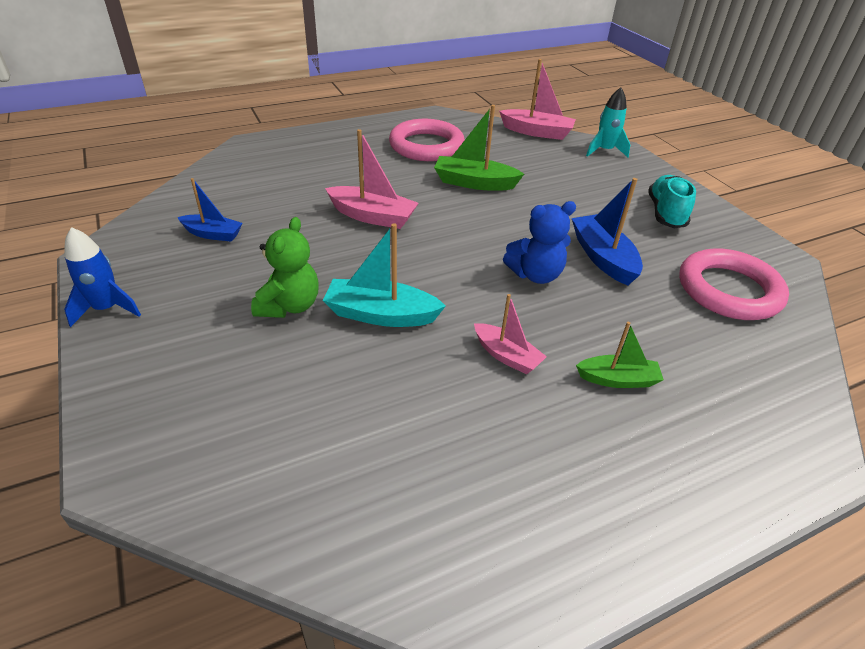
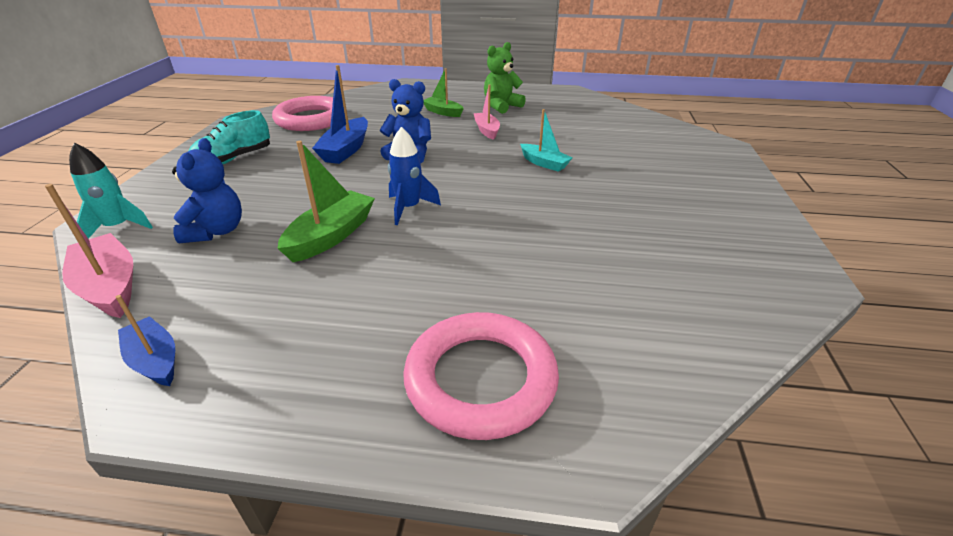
camera: 145 degrees left, 5 degrees down
blue rocket [64,227,141,327] -> blue rocket moved to [388,127,441,225]
blue boat [177,178,243,242] -> blue boat moved to [116,295,175,386]
green teddy bear [251,217,319,318] -> green teddy bear moved to [484,42,526,114]
turquoise boat [323,223,446,327] -> turquoise boat [520,109,572,172], size x0.65
pink boat [325,129,419,229] -> none
pink ring [389,119,465,161] -> pink ring moved to [403,312,559,440]
green boat [434,105,524,191] -> green boat turned 105 degrees counterclockwise [277,141,375,262]
none -> blue teddy bear [172,138,242,243]

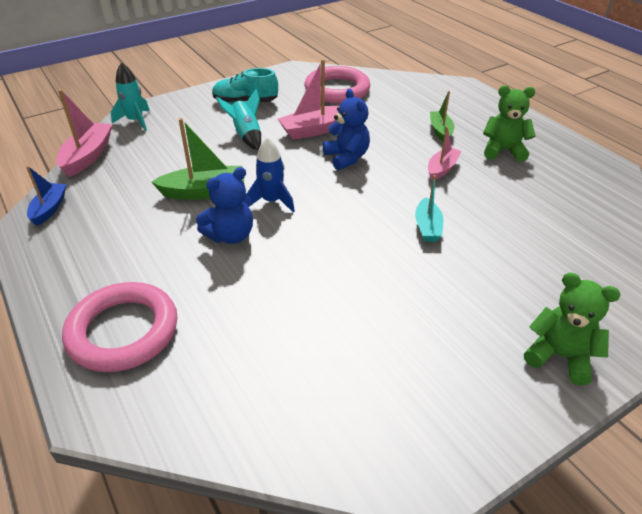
camera: 50 degrees right, 5 degrees up
blue teddy bear [172,138,242,243] -> blue teddy bear moved to [196,167,253,244]
blue boat [312,65,368,164] -> pink boat [278,59,339,140]
none -> turquoise rocket [216,89,261,150]
none -> green teddy bear [524,273,621,386]

